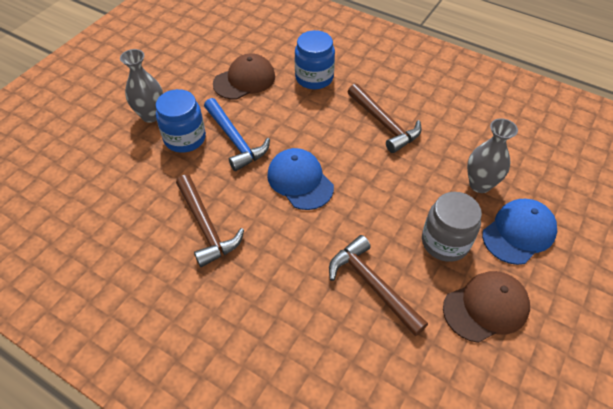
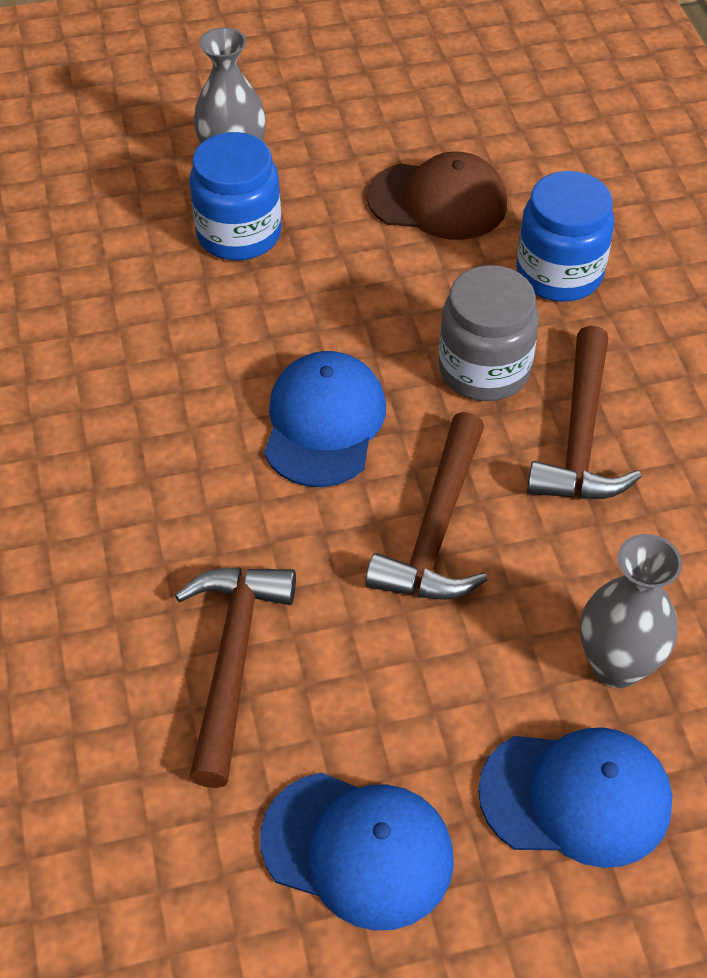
camera: 45 degrees right, 0 degrees up
brown hammer [176,175,244,267] -> brown hammer moved to [365,412,487,600]
blue hammer [204,98,270,171] -> none
grey jar [422,192,482,262] -> grey jar moved to [439,265,539,401]
brown cap [443,271,530,343] -> blue cap [260,773,454,931]

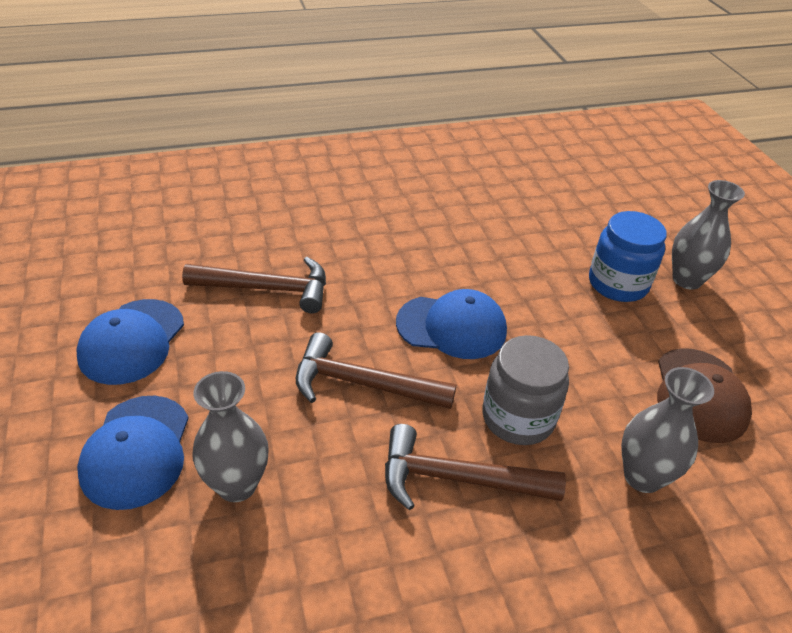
camera: 85 degrees right, 10 degrees down
blue jar [516,171,614,302] -> grey vase [621,367,714,493]

